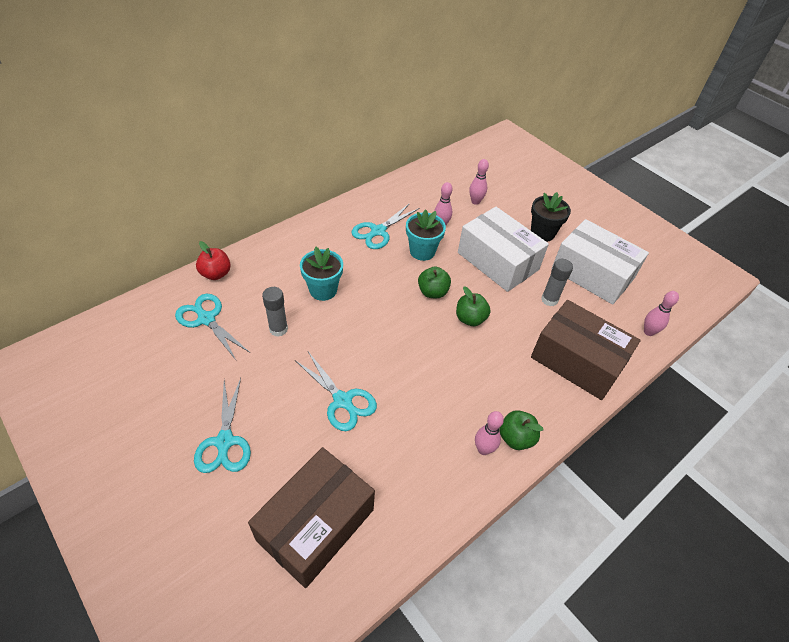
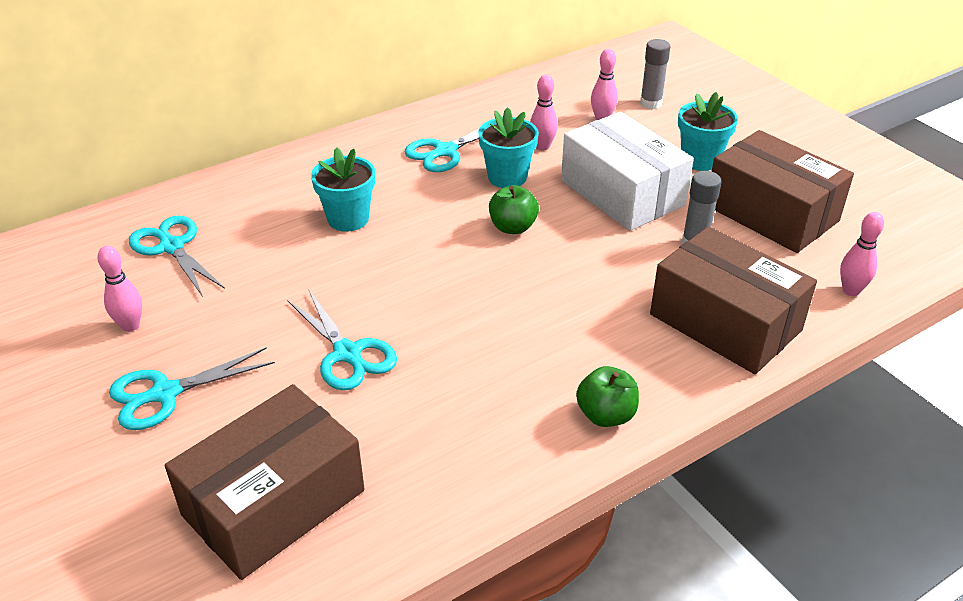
camera: 10 degrees right, 10 degrees down
turquoise scissors [194,378,251,473] -> turquoise scissors turned 60 degrees clockwise [109,347,275,430]
red apple [196,241,231,280] -> none
grey glue stick [262,287,288,337] -> grey glue stick moved to [640,39,671,109]
green apple [456,287,491,326] -> none
pink bowling pin [475,411,504,455] -> pink bowling pin moved to [97,246,142,332]
black flower pot [531,192,571,242] -> turquoise flower pot [678,92,738,171]
white box [551,219,649,305] -> brown box [711,130,854,253]

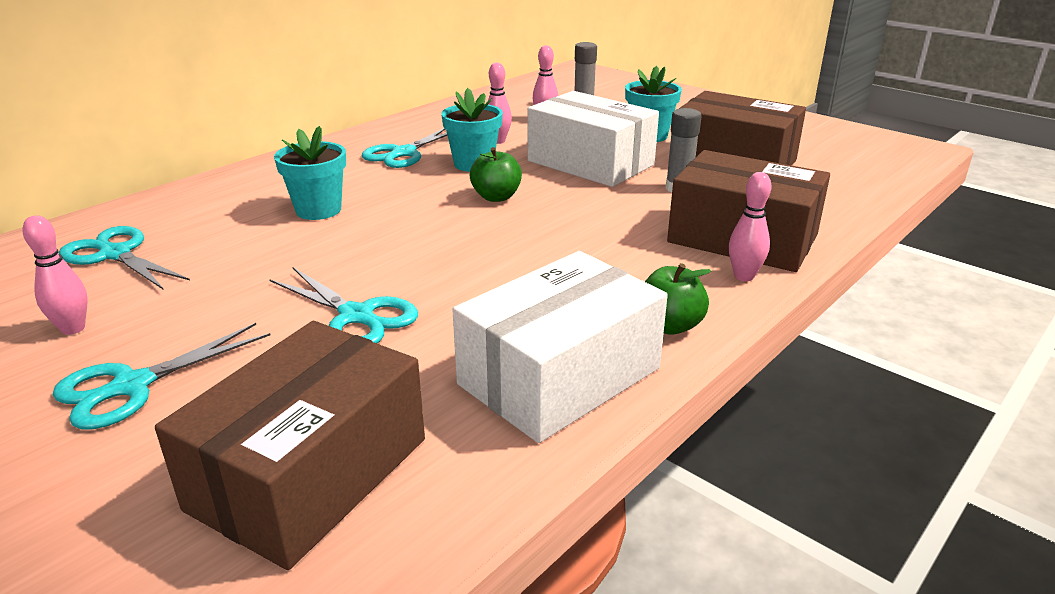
camera: 15 degrees left, 10 degrees down
pink bowling pin [840,212,884,296] -> pink bowling pin moved to [729,172,772,281]
none -> white box [452,251,668,443]

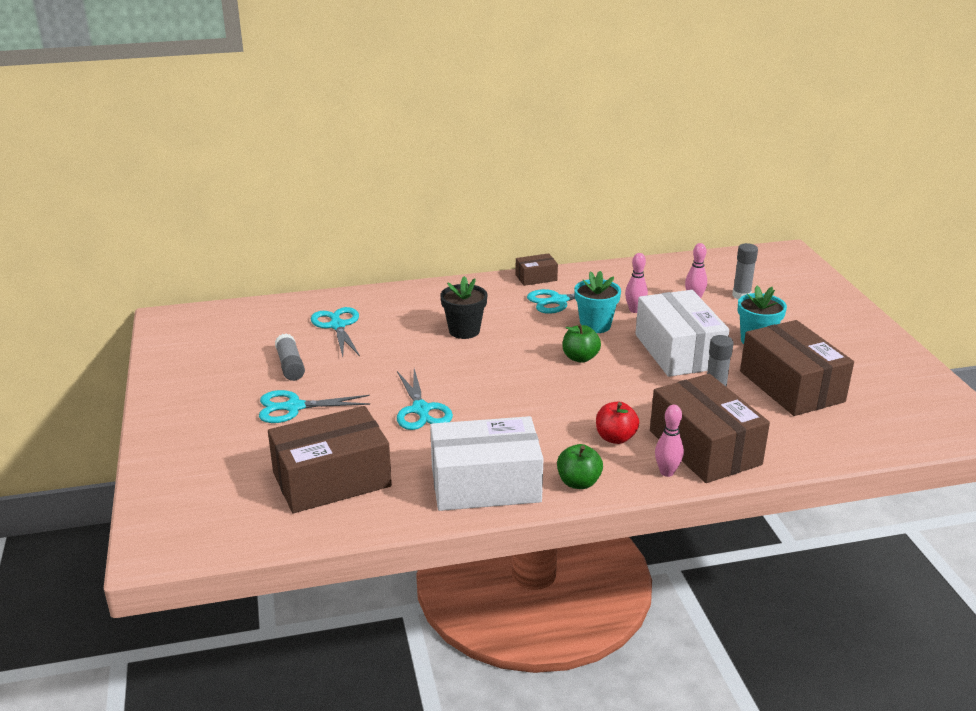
camera: 35 degrees right, 0 degrees up
pink bowling pin [22,215,88,335] -> grey glue stick [275,333,305,381]
turquoise flower pot [274,126,346,220] -> black flower pot [441,276,487,339]
none -> brown box [515,253,558,286]
none -> red apple [596,402,639,444]

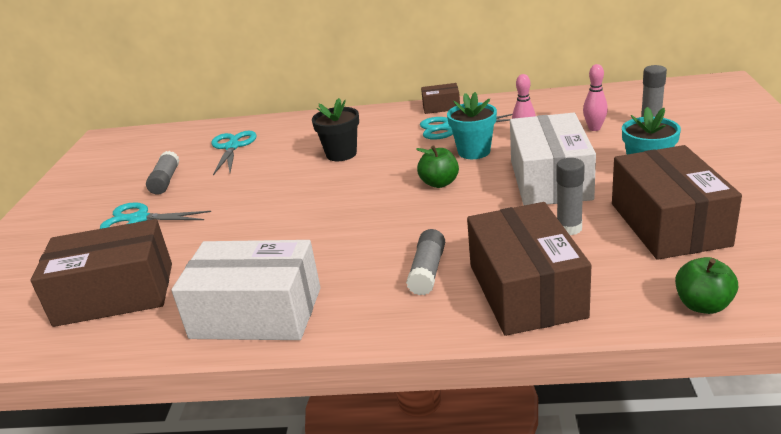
camera: 20 degrees right, 0 degrees up
turquoise scissors [397,369,453,430] -> none
green apple [557,444,603,489] -> green apple moved to [675,257,738,314]
red apple [596,402,639,444] -> grey glue stick [406,229,445,295]
pink bowling pin [655,405,684,477] -> none

